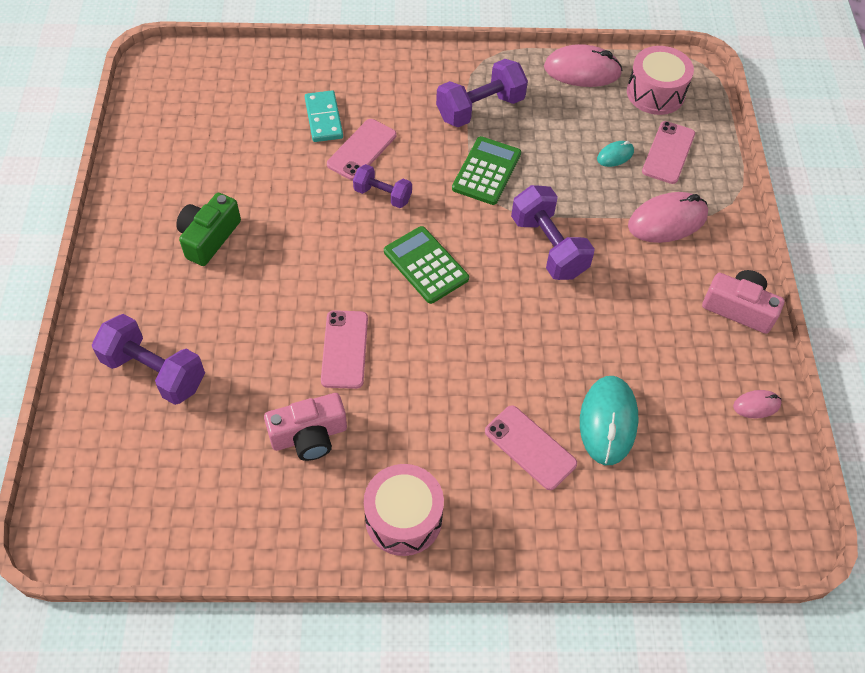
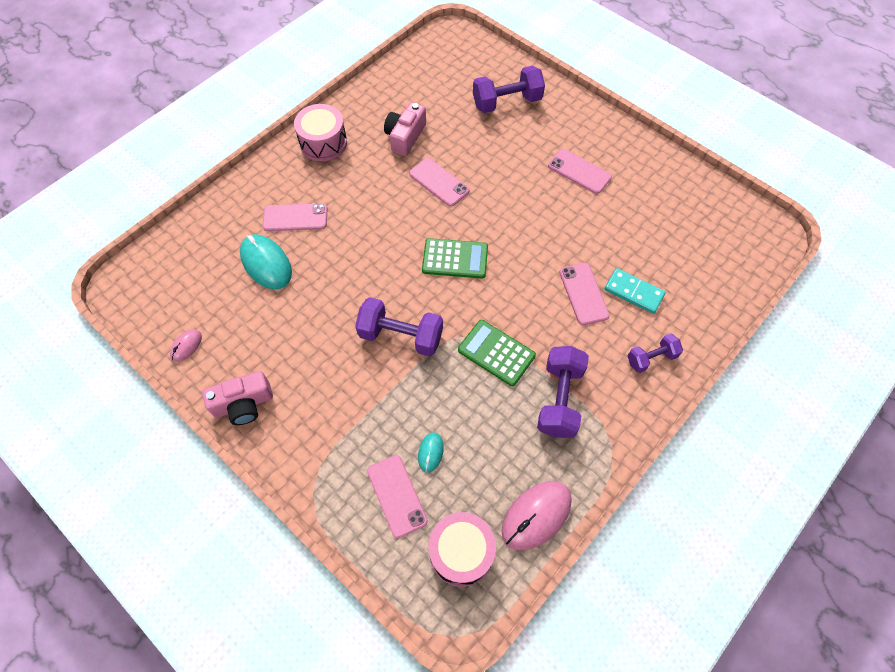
camera: 135 degrees right, 5 degrees up
green camera [176,193,241,266] -> pink phone [548,149,612,194]
purple dumbbell [353,164,412,208] -> purple dumbbell moved to [628,333,683,373]
green calculator [452,136,521,205] -> green calculator turned 150 degrees clockwise [458,320,536,386]
pink mouse [628,192,708,243] -> none

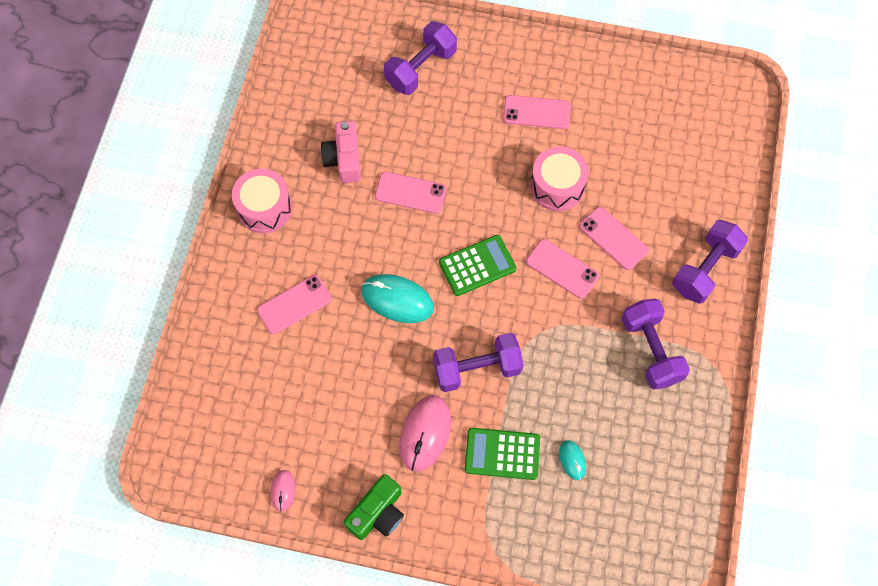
camera: 30 degrees left, 5 degrees up
pink camera [202,371,273,425] -> green camera [344,474,404,540]
turquoise mouse [240,234,292,289] -> turquoise mouse moved to [361,274,434,323]
pink phone [367,455,428,538] -> pink phone moved to [526,239,599,299]
pink drum [429,512,496,587] -> pink drum moved to [530,146,589,211]
green calculator [458,320,536,386] -> green calculator moved to [465,428,540,480]
pink mouse [502,481,572,551] -> pink mouse moved to [399,395,451,472]
turquoise domino [605,268,666,314] -> none
purple dumbbell [628,333,683,373] -> purple dumbbell [672,220,748,304], size x1.65

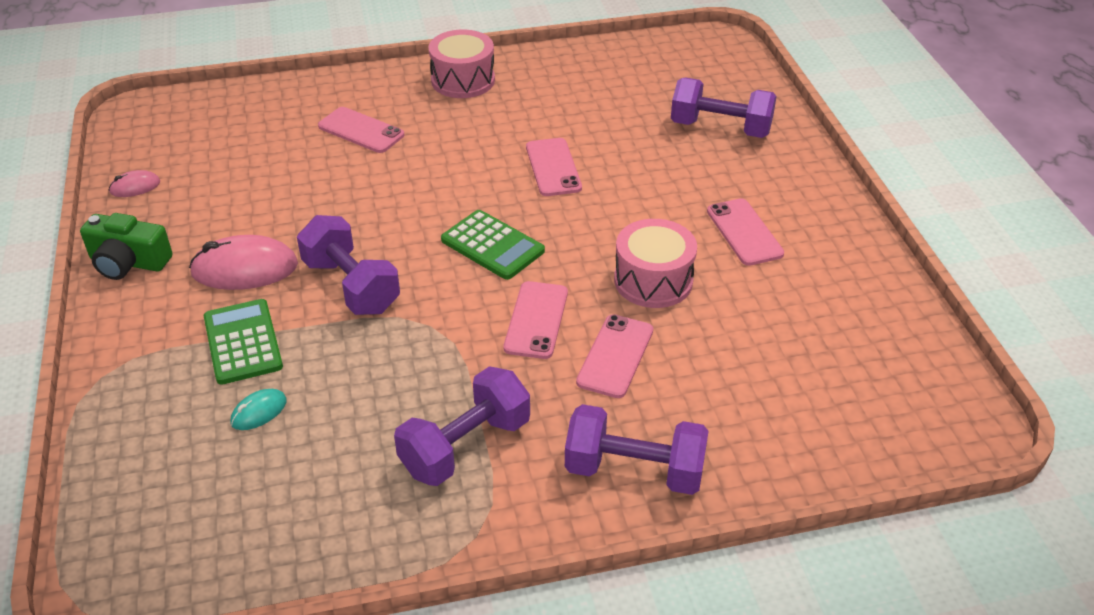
camera: 65 degrees right, 25 degrees down
pink camera [321,121,361,183] -> none
turquoise mouse [361,274,434,323] -> none

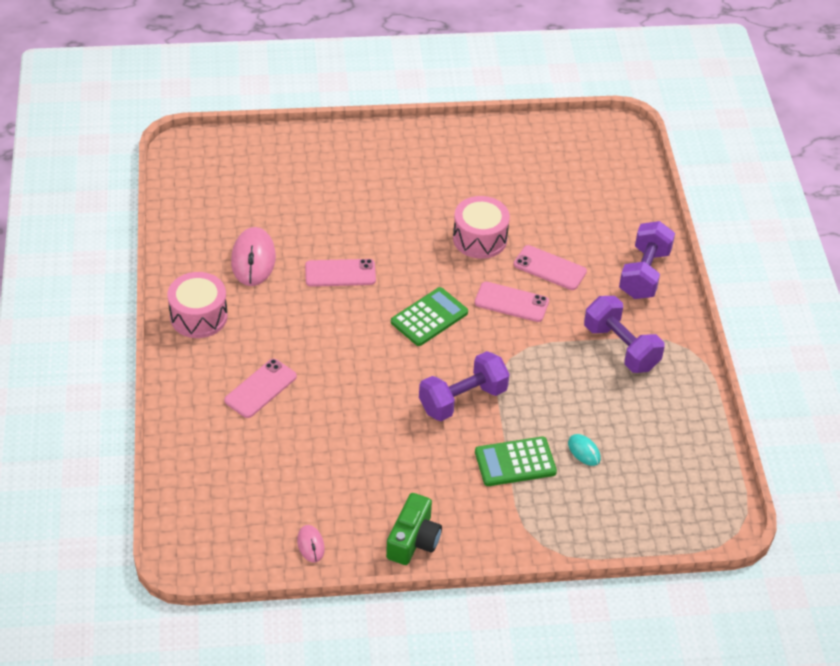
camera: 85 degrees left, 5 degrees up
pink mouse [189,235,298,290] -> pink mouse moved to [231,227,276,286]
purple dumbbell [671,78,777,138] -> none
pink phone [707,198,784,266] -> none

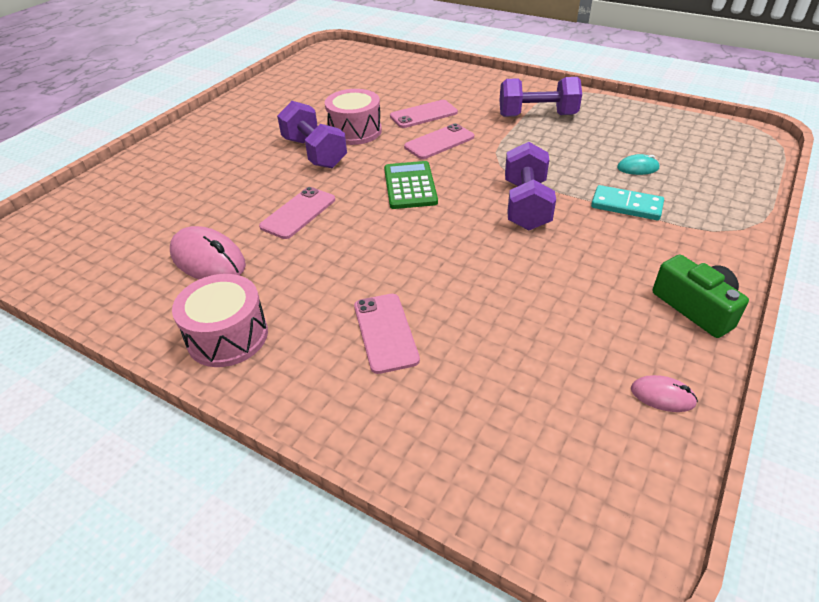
camera: 50 degrees left, 5 degrees down
green calculator [475,437,557,486] -> turquoise domino [591,185,664,220]
purple dumbbell [619,221,675,299] -> purple dumbbell moved to [277,101,347,168]

